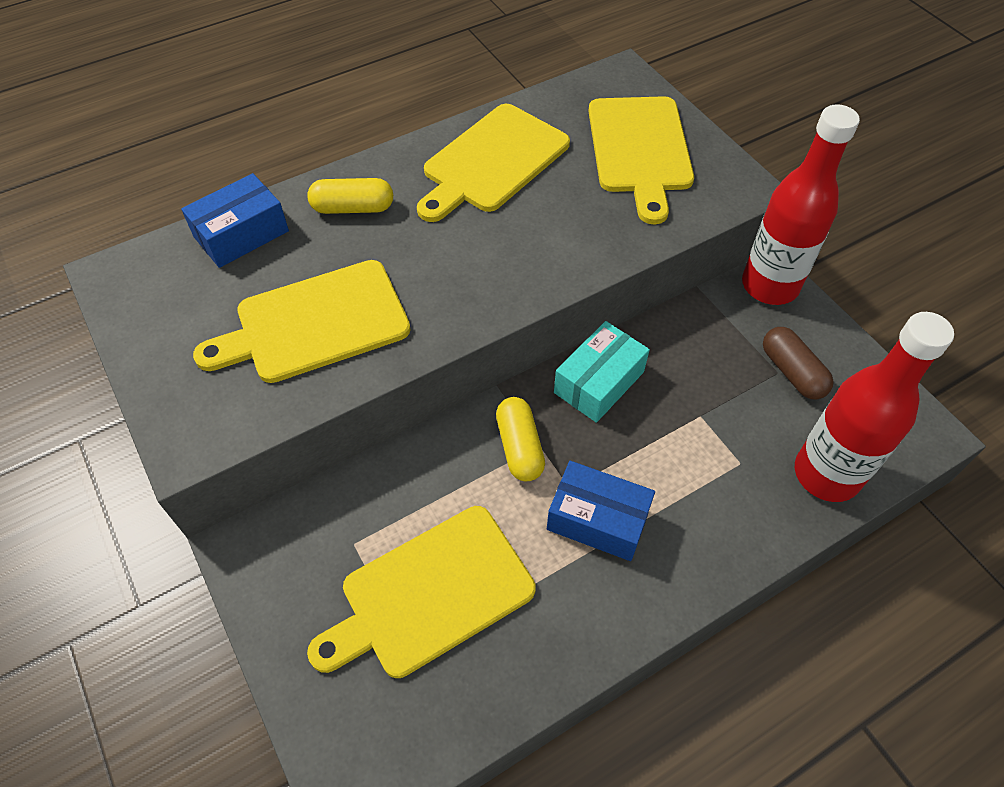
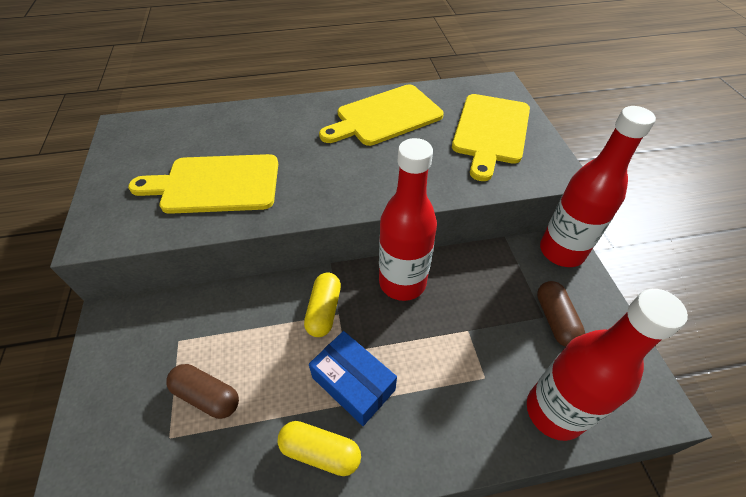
camera: 20 degrees right, 5 degrees down
blue box [181,173,289,268] -> none
yellow capsule [307,178,393,214] -> yellow capsule moved to [278,421,361,476]
yellow cutting board [307,506,536,678] -> brown capsule [166,364,239,419]
turquoise box [554,321,650,423] -> red bottle [379,138,437,301]

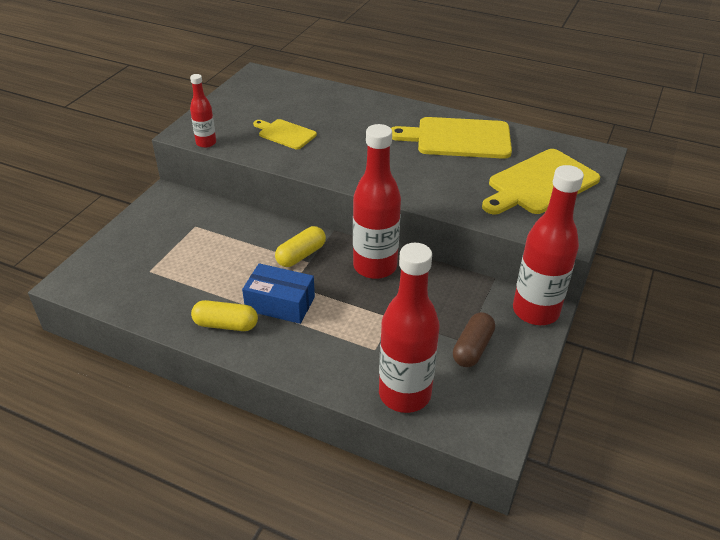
camera: 35 degrees right, 10 degrees down
yellow cutting board [128,154,278,214] -> yellow cutting board [253,119,317,149], size x0.56
brown capsule [166,364,239,419] -> none
yellow capsule [278,421,361,476] -> yellow capsule turned 45 degrees counterclockwise [191,300,258,331]
blue box [309,331,397,426] -> blue box turned 60 degrees counterclockwise [242,263,315,324]
none -> red bottle [190,74,216,148]

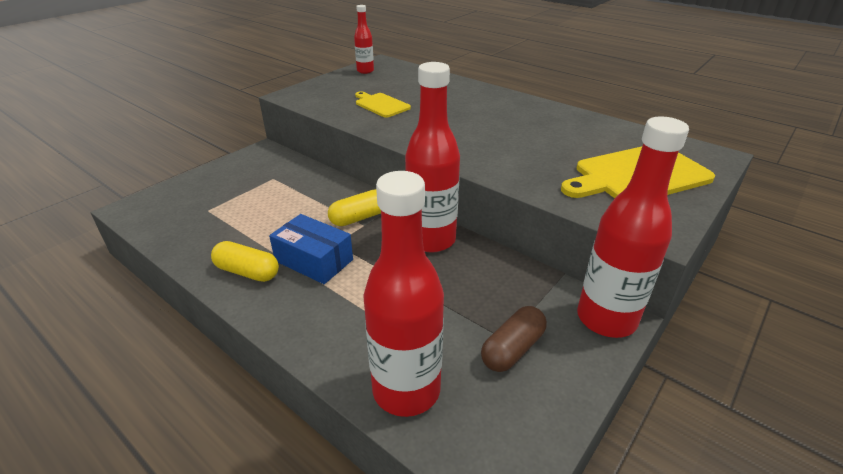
camera: 15 degrees right, 5 degrees down
red bottle [190,74,216,148] -> red bottle moved to [354,5,374,74]
yellow cutting board [391,117,512,159] -> none

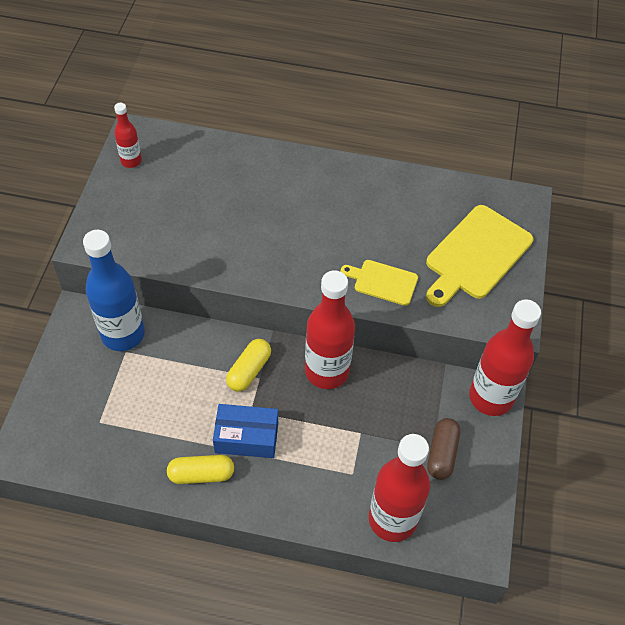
camera: 30 degrees left, 20 degrees up
yellow cutting board [355,91,411,118] -> yellow cutting board moved to [341,260,418,306]
none -> blue bottle [83,230,145,351]

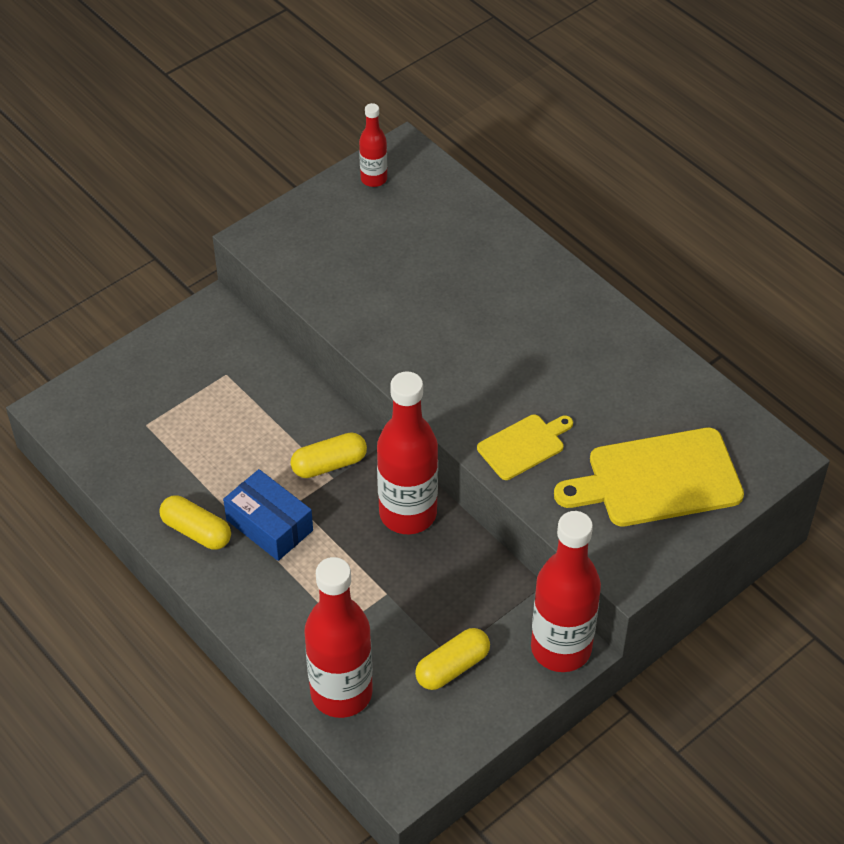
camera: 40 degrees right, 5 degrees down
blue bottle [83,230,145,351] -> none
yellow cutting board [341,260,418,306] -> yellow cutting board turned 90 degrees clockwise [477,414,573,480]
brown capsule [427,418,460,480] -> yellow capsule [415,628,490,690]

